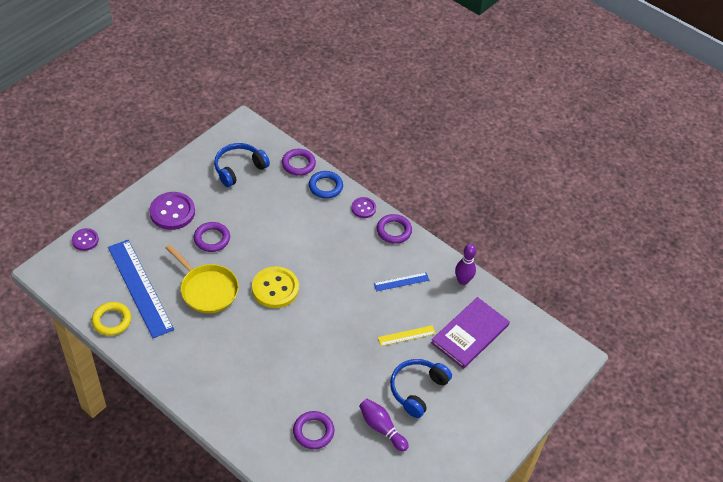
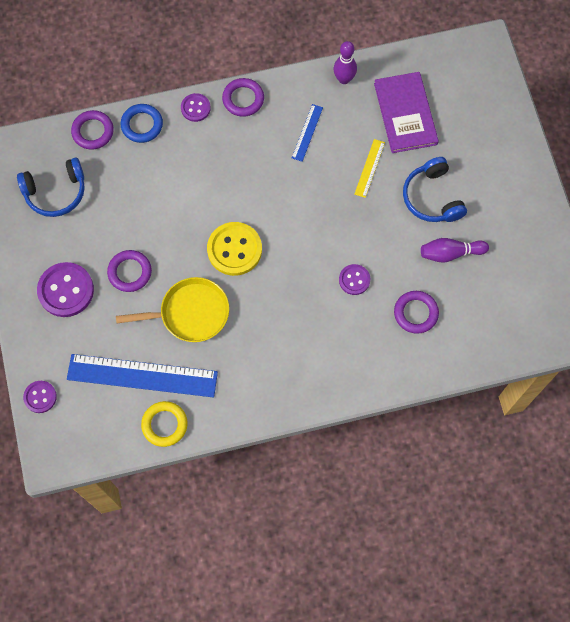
camera: 50 degrees left, 20 degrees up
blue headphones [214,143,270,187] -> blue headphones turned 105 degrees counterclockwise [17,158,85,217]
none -> purple button [339,264,370,295]

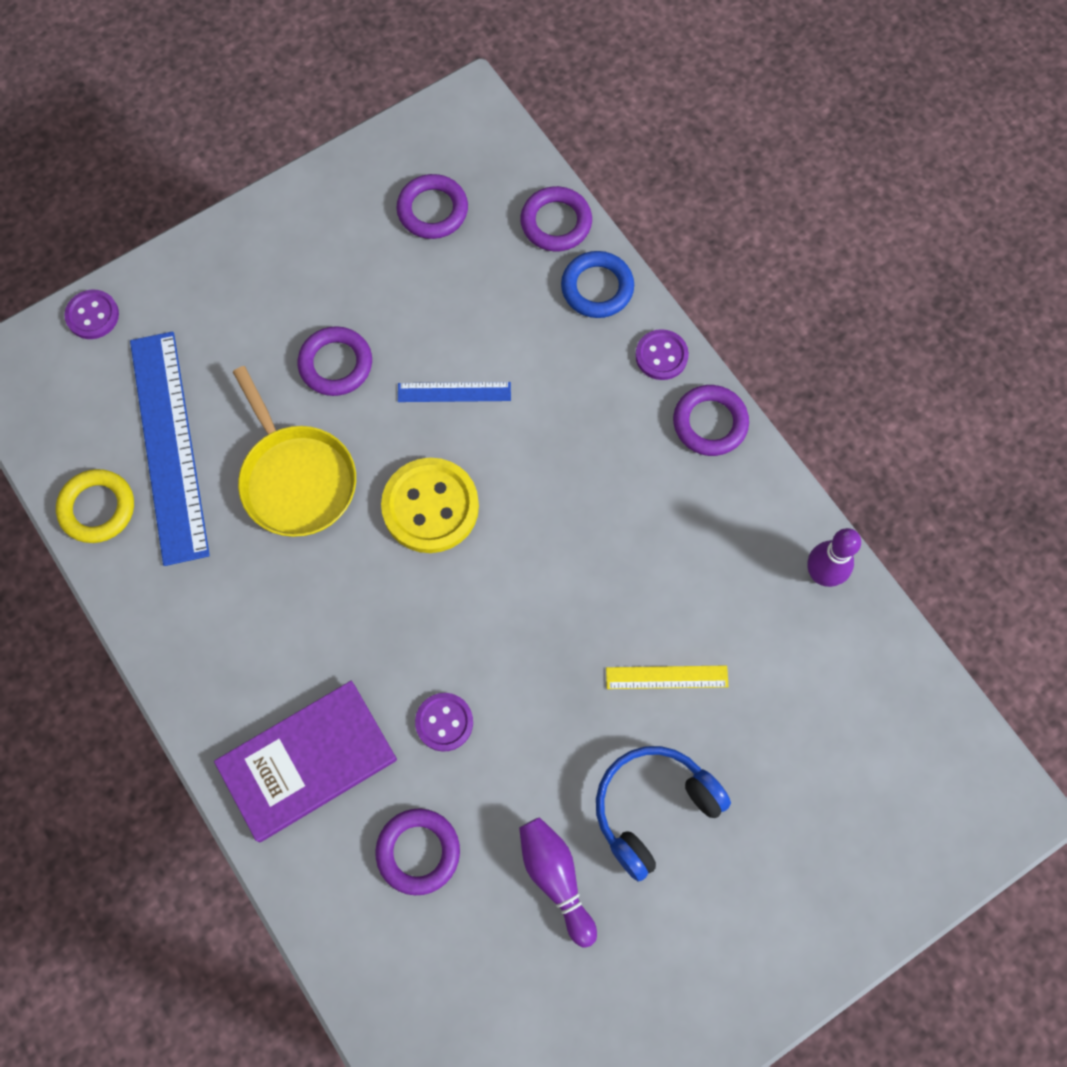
camera: 70 degrees right, 0 degrees up
blue headphones [17,158,85,217] -> purple ring [396,174,468,239]
purple button [37,262,94,317] -> none
blue ruler [292,104,323,162] -> blue ruler moved to [398,382,511,402]
purple book [374,72,439,153] -> purple book moved to [214,681,397,842]

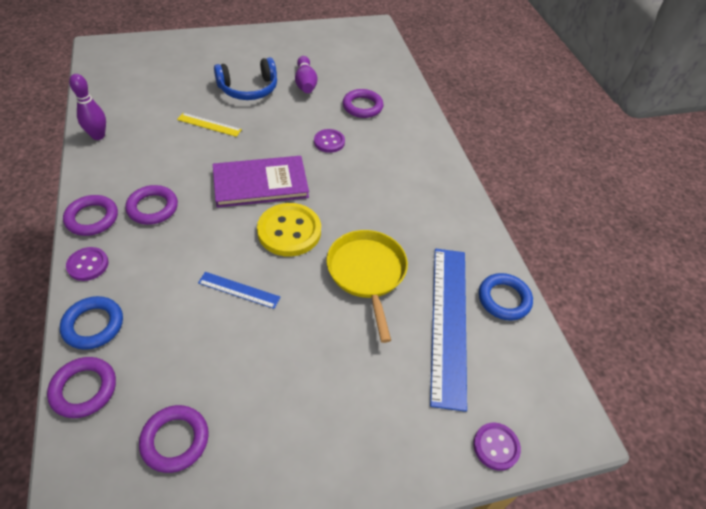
camera: 165 degrees left, 20 degrees down
yellow ring [56,469,134,543] -> blue ring [479,273,533,321]
purple book [214,681,397,842] -> purple book moved to [213,156,309,208]
purple ring [298,326,372,396] -> purple ring moved to [125,185,178,225]

